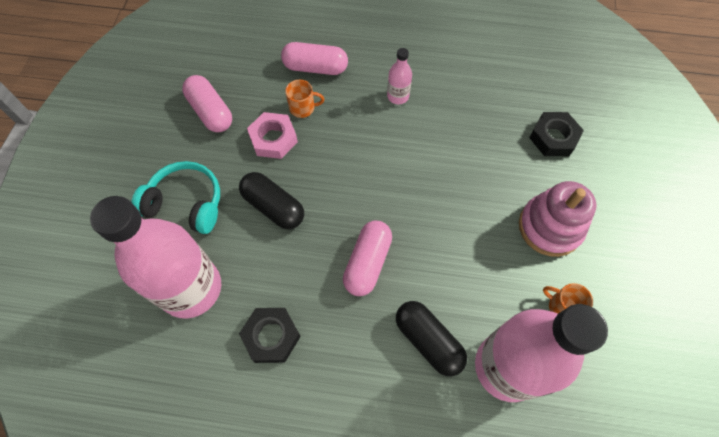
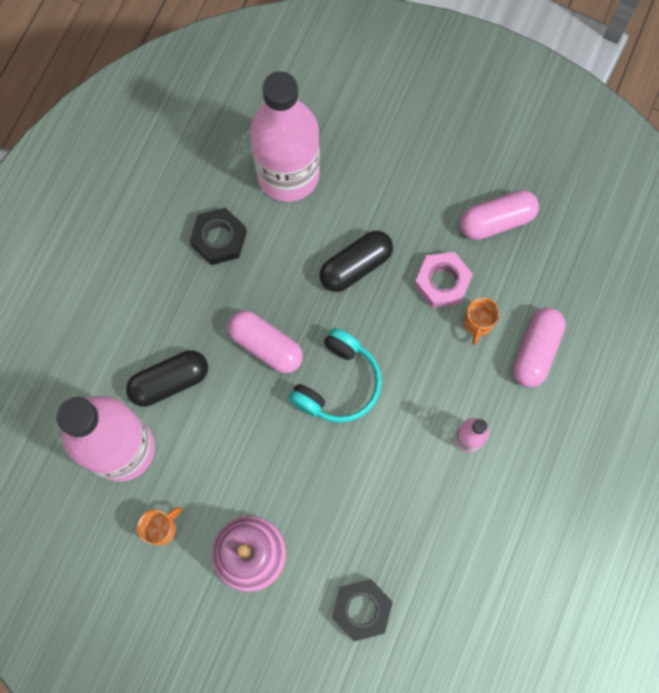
camera: 105 degrees right, 10 degrees up
turquoise headphones [131,161,220,234] -> turquoise headphones moved to [288,328,382,423]

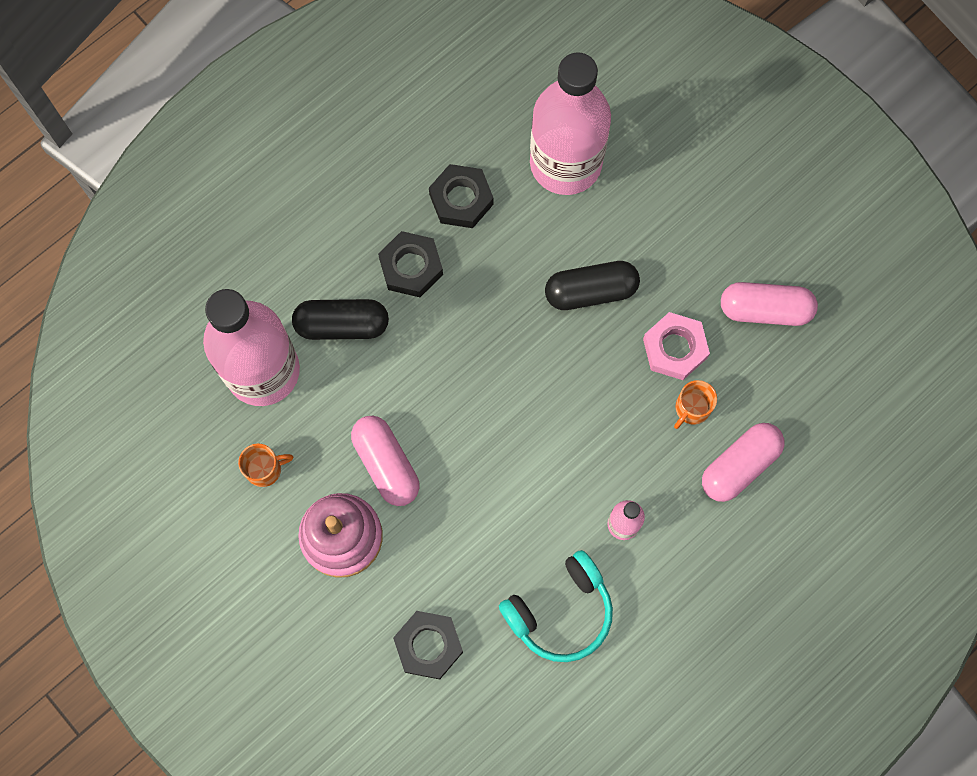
camera: 25 degrees right, 0 degrees up
pink capsule [228,311,303,373] -> pink capsule moved to [351,416,420,506]
turquoise headphones [288,328,382,423] -> turquoise headphones moved to [499,550,613,662]
none -> black nut [378,231,443,297]

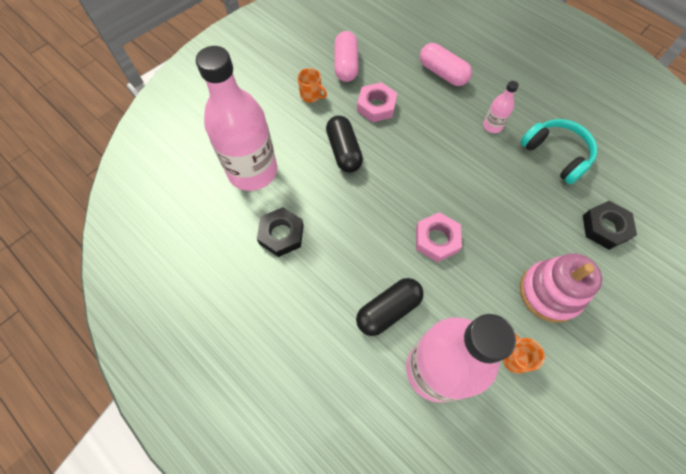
camera: 95 degrees left, 10 degrees down
black capsule [292,299,389,340] -> black capsule turned 60 degrees clockwise [356,278,424,336]
pink capsule [351,416,420,506] -> none
black nut [378,231,443,297] -> none
orange mug [674,380,717,429] -> orange mug moved to [297,68,327,103]
none -> pink nut [416,212,462,262]

